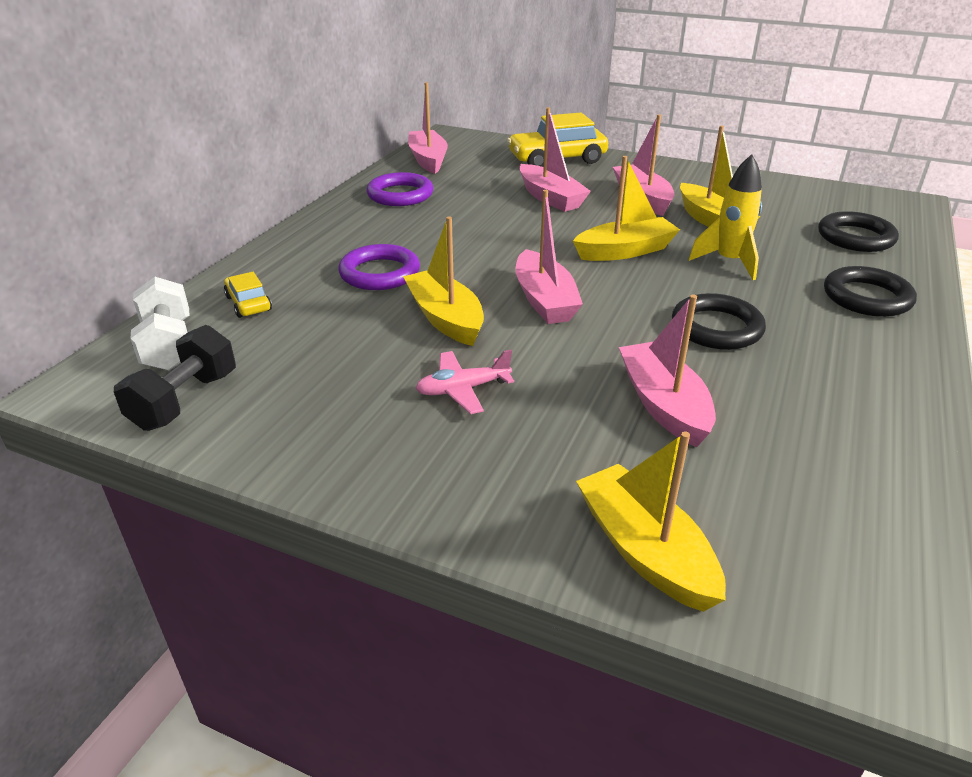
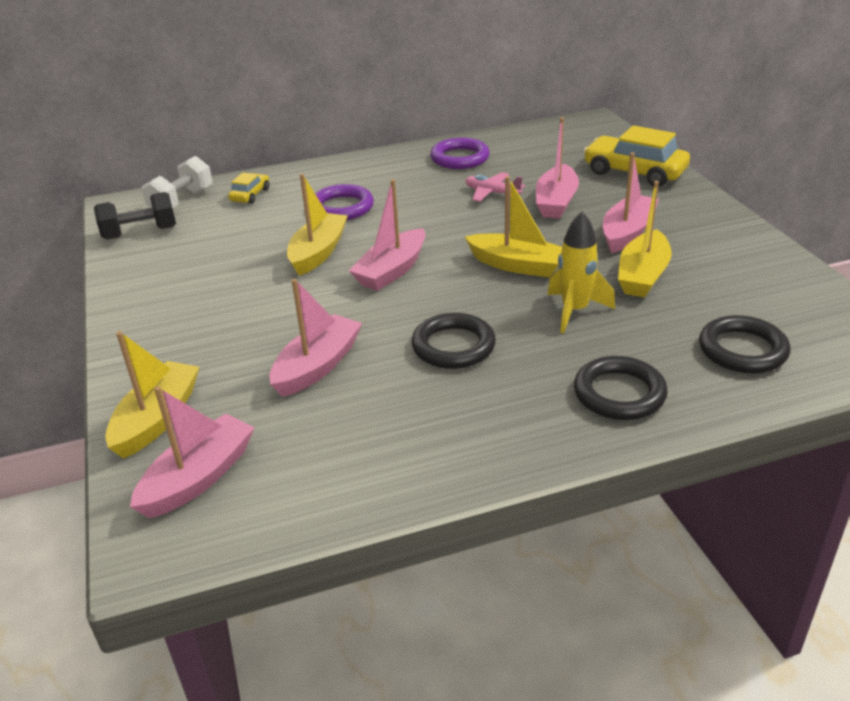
camera: 50 degrees right, 0 degrees up
pink boat [408,82,448,174] -> pink boat moved to [130,386,255,518]
pink plane [416,350,514,414] -> pink plane moved to [465,172,525,202]

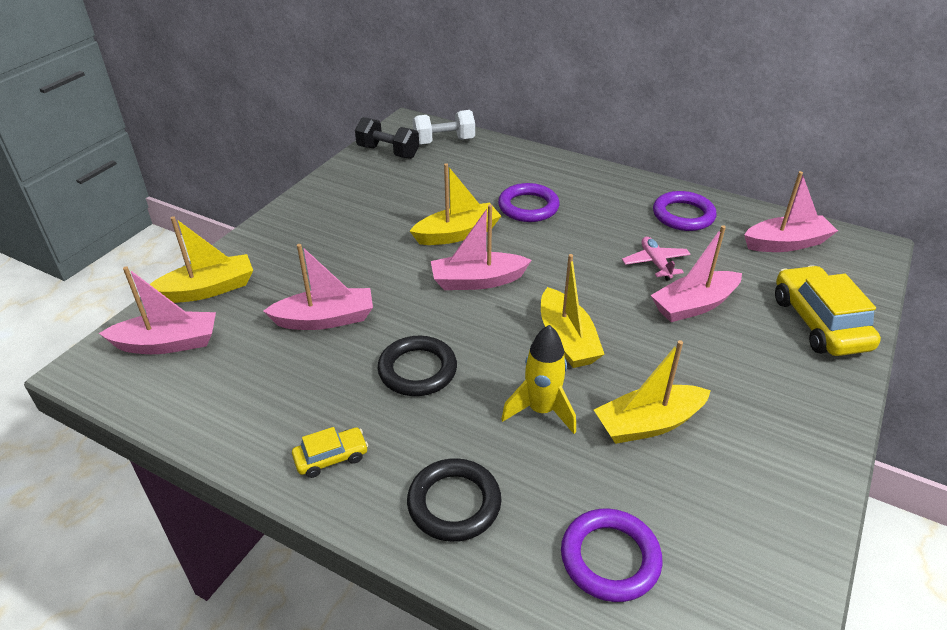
camera: 45 degrees right, 5 degrees up
yellow car [228,172,269,204] -> yellow car moved to [292,427,368,478]
pink boat [603,152,659,253] -> pink boat moved to [744,171,838,252]
black ring [699,315,790,373] -> purple ring [561,508,663,602]

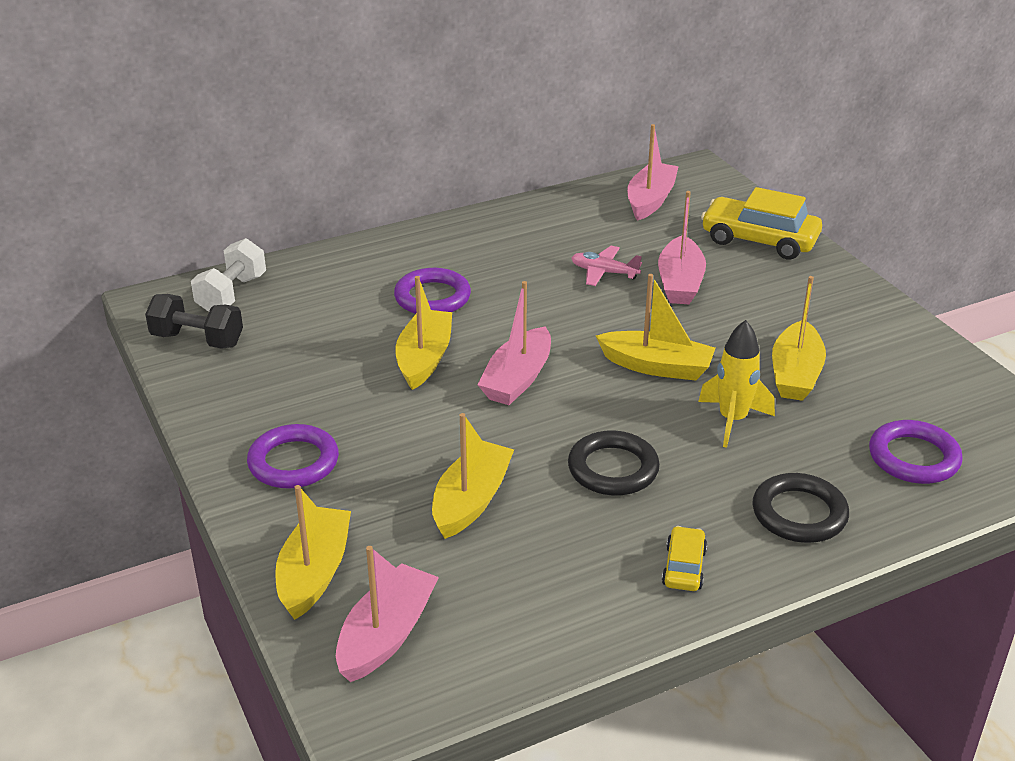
camera: 55 degrees left, 5 degrees down
pink boat [263,244,373,330] -> yellow boat [432,413,514,539]
black dumbbell [355,117,419,159] -> black dumbbell turned 45 degrees clockwise [145,294,243,349]
purple ring [653,191,716,231] -> purple ring moved to [247,424,339,489]

